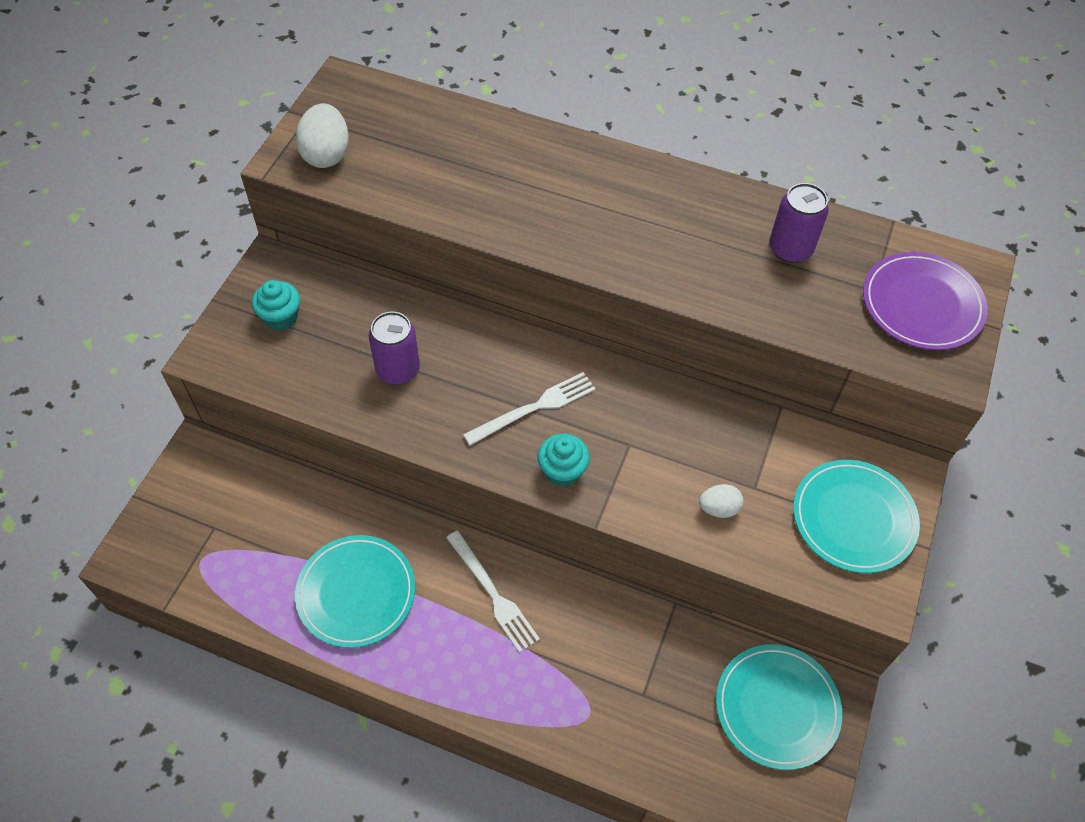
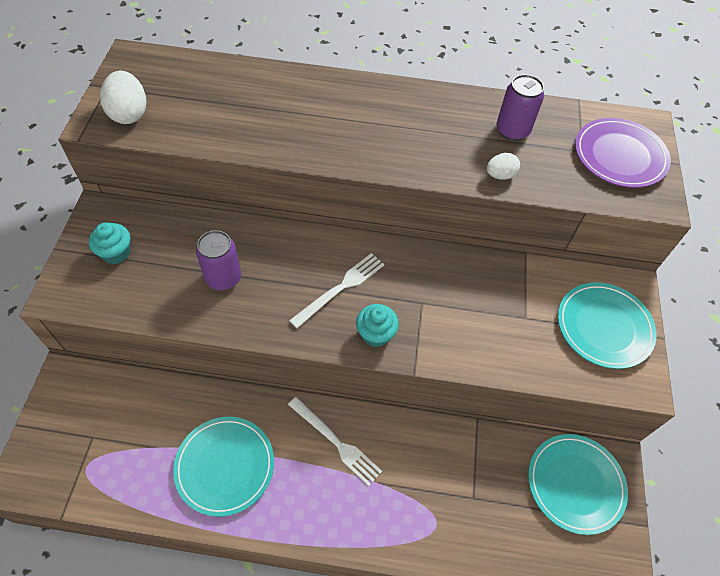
camera: 15 degrees left, 0 degrees up
white egg [699,484,744,518] -> white egg moved to [487,153,520,180]

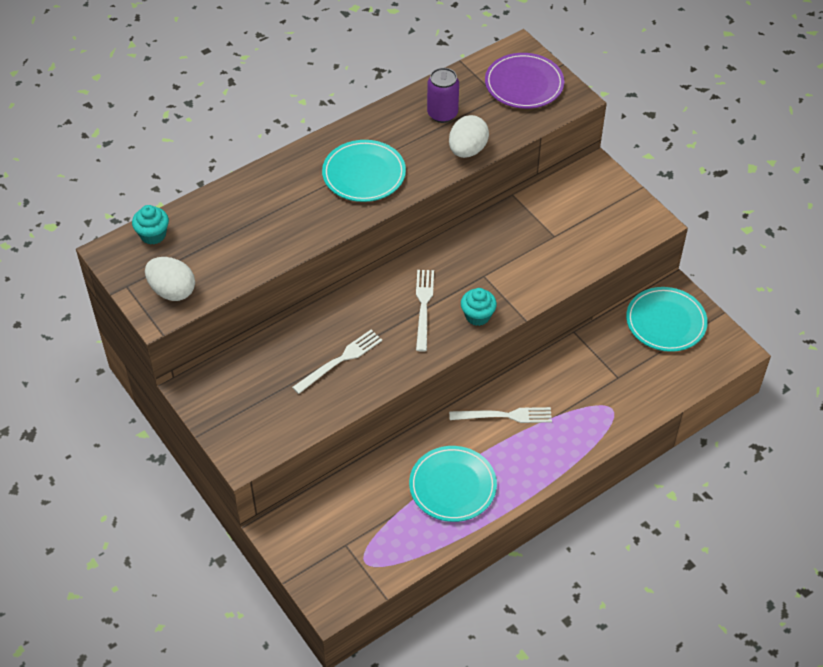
camera: 40 degrees left, 5 degrees down
turquoise cupcake [89,222,131,264] -> turquoise cupcake moved to [132,205,169,245]
purple can [196,230,241,290] -> white fork [292,330,382,394]
white egg [487,153,520,180] -> white egg [449,115,489,158], size x1.70
turquoise plate [558,282,657,369] -> turquoise plate moved to [322,140,406,202]

